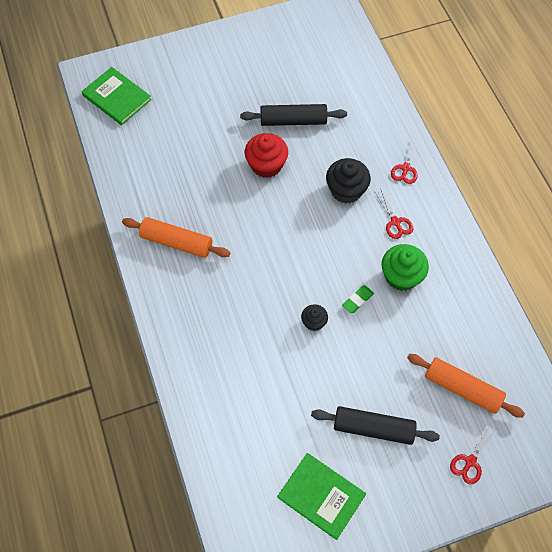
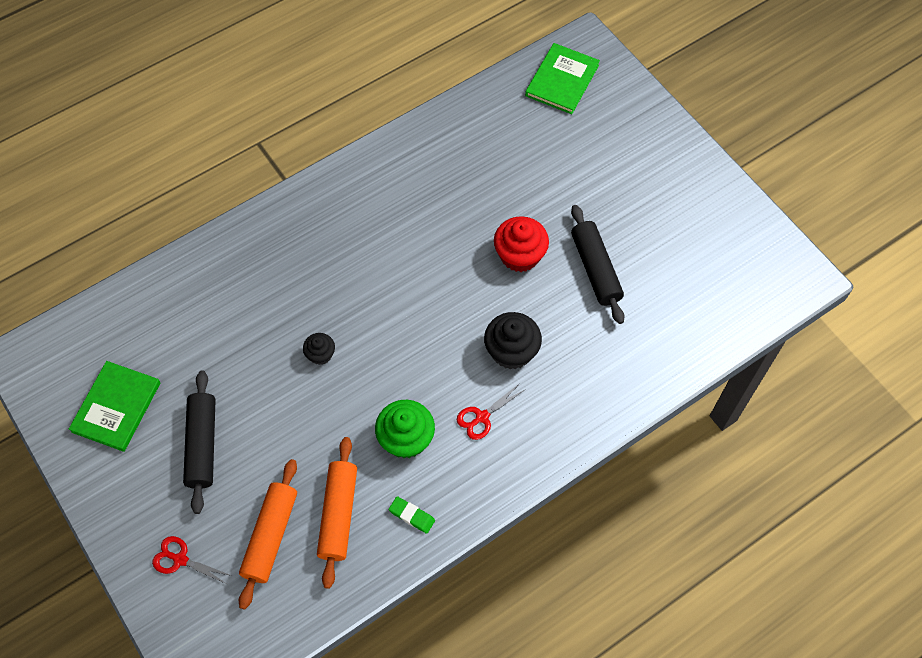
camera: 75 degrees right, 0 degrees up
orange rolling pin [122,217,230,258] -> orange rolling pin moved to [317,437,357,589]
green eraser [342,285,374,313] -> green eraser moved to [389,496,435,534]
red scissors [391,138,418,184] -> none

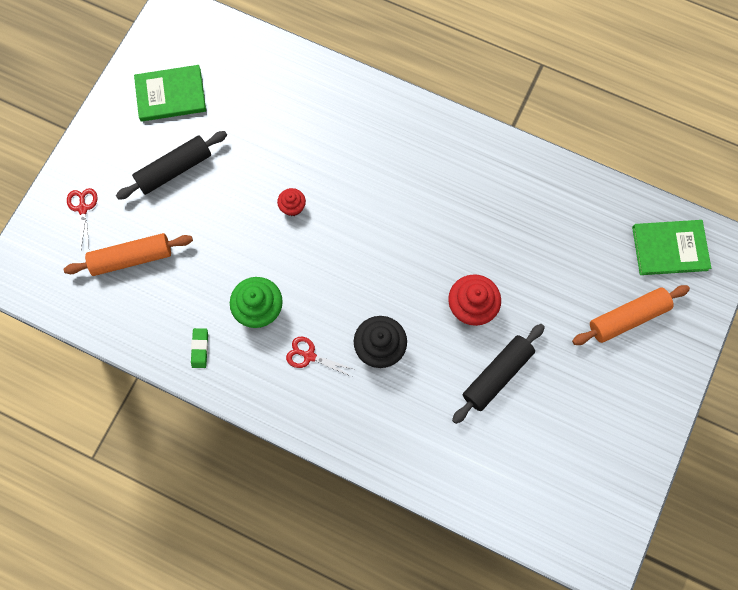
camera: 60 degrees right, 10 degrees up
black cupcake [303,333,335,365] -> red cupcake [277,188,306,216]
orange rolling pin [317,437,357,589] -> orange rolling pin moved to [572,285,690,345]

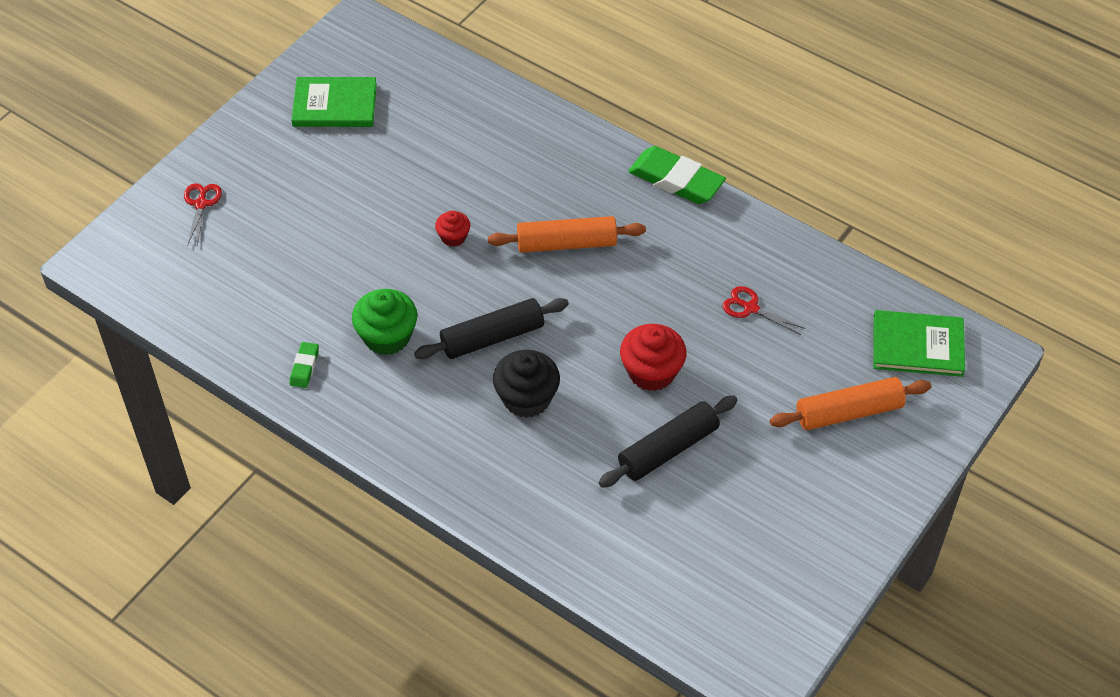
camera: 10 degrees right, 20 degrees down
orange rolling pin [64,233,193,276] -> orange rolling pin moved to [488,216,646,253]
black rolling pin [116,131,227,200] -> black rolling pin moved to [414,298,569,359]
red scissors [286,337,353,377] -> red scissors moved to [722,286,805,335]
none -> green eraser [628,146,726,204]

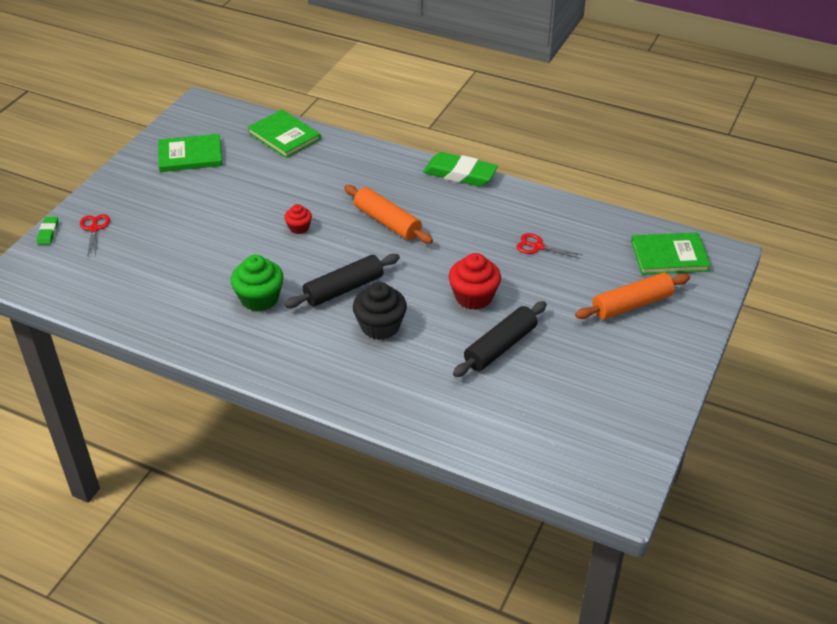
camera: 10 degrees left, 10 degrees down
green eraser [290,342,319,388] -> green eraser moved to [37,217,58,245]
orange rolling pin [488,216,646,253] -> orange rolling pin turned 60 degrees clockwise [344,185,433,244]
none -> green book [247,110,321,158]

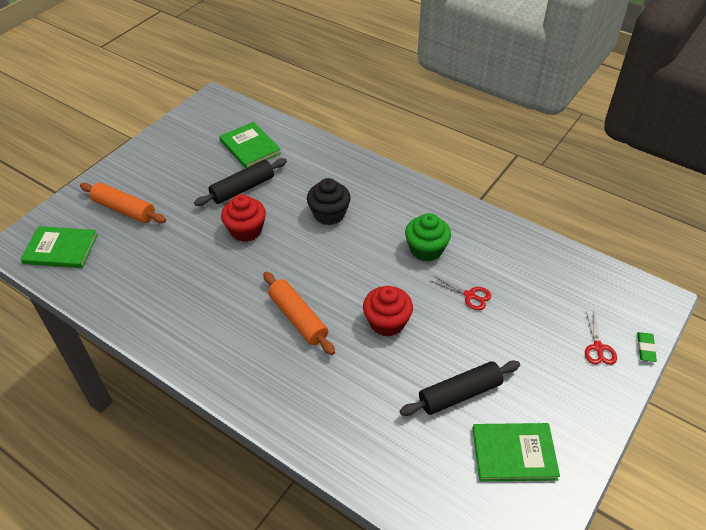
camera: 170 degrees left, 5 degrees up
green book [247,110,321,158] -> green book moved to [219,122,281,169]
red cupcake [284,204,312,234] -> red cupcake [363,286,413,337], size x1.78
black rolling pin [285,254,400,308] -> black rolling pin moved to [400,361,520,416]
green eraser [423,152,498,187] -> none
red scissors [516,233,583,259] -> red scissors moved to [431,275,491,310]
orange rolling pin [575,273,690,320] -> orange rolling pin turned 45 degrees clockwise [80,183,166,223]

